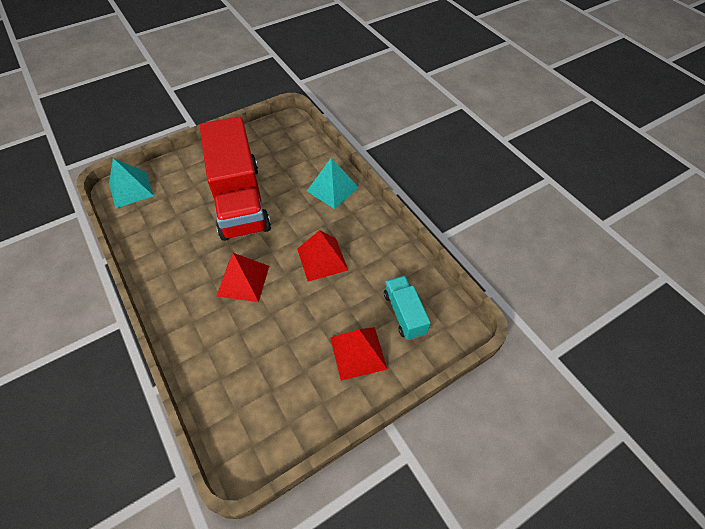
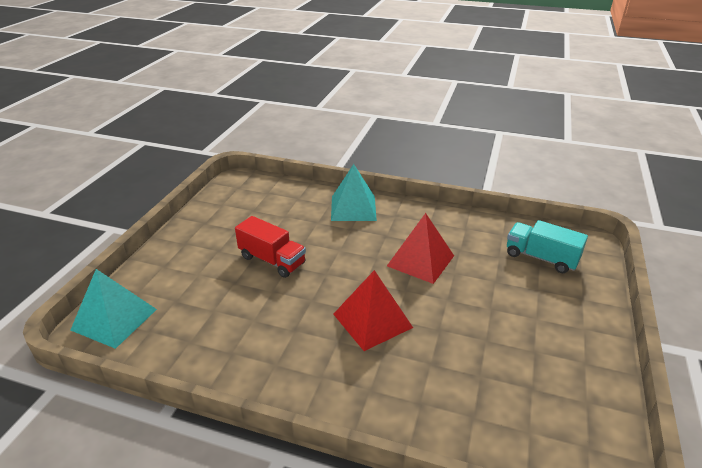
camera: 40 degrees left, 20 degrees down
red truck [200,117,271,241] -> red truck [235,216,306,278], size x0.46
red pyramid [330,327,387,381] -> none

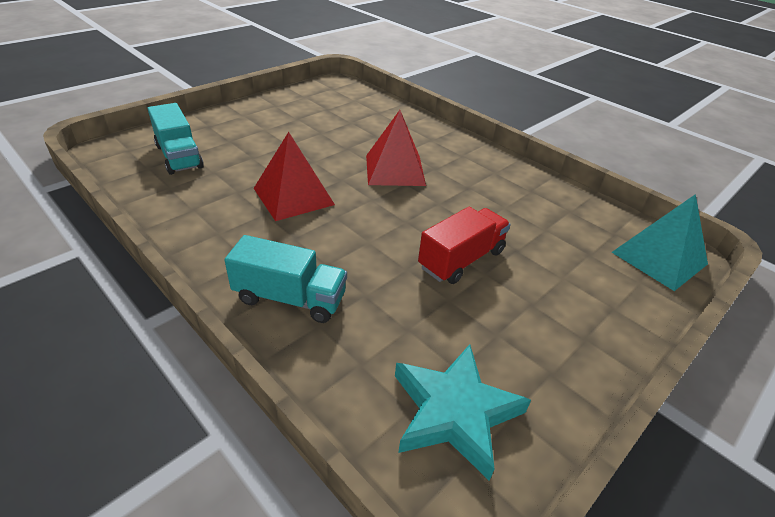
camera: 155 degrees left, 5 degrees up
red truck [235,216,306,278] -> red truck turned 75 degrees clockwise [418,207,511,284]
turquoise pyramid [331,164,377,221] -> turquoise truck [225,235,347,323]
none -> turquoise star [395,344,531,481]

